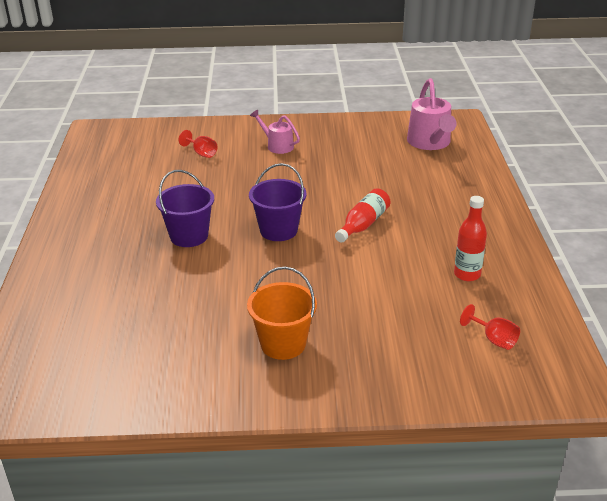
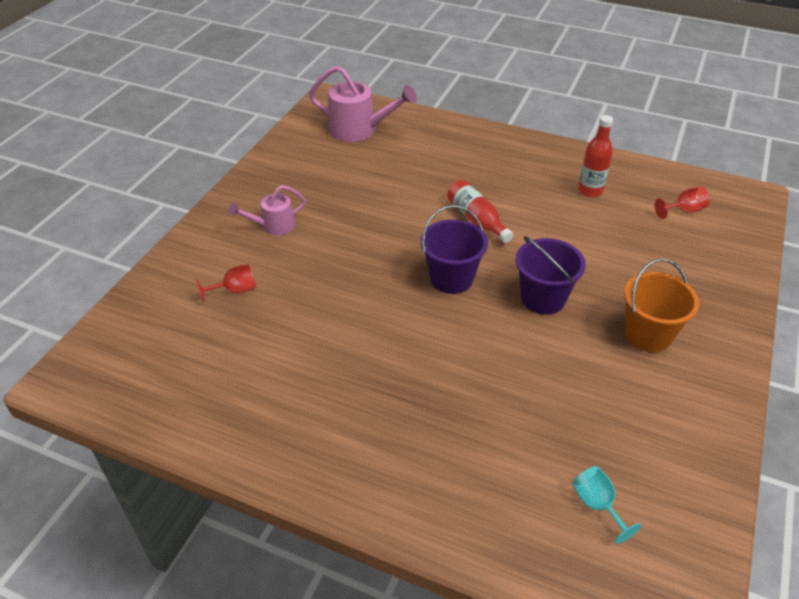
camera: 65 degrees left, 10 degrees up
purple bucket [156,170,214,247] -> purple bucket moved to [516,236,586,315]
none -> turquoise goblet [573,466,642,544]

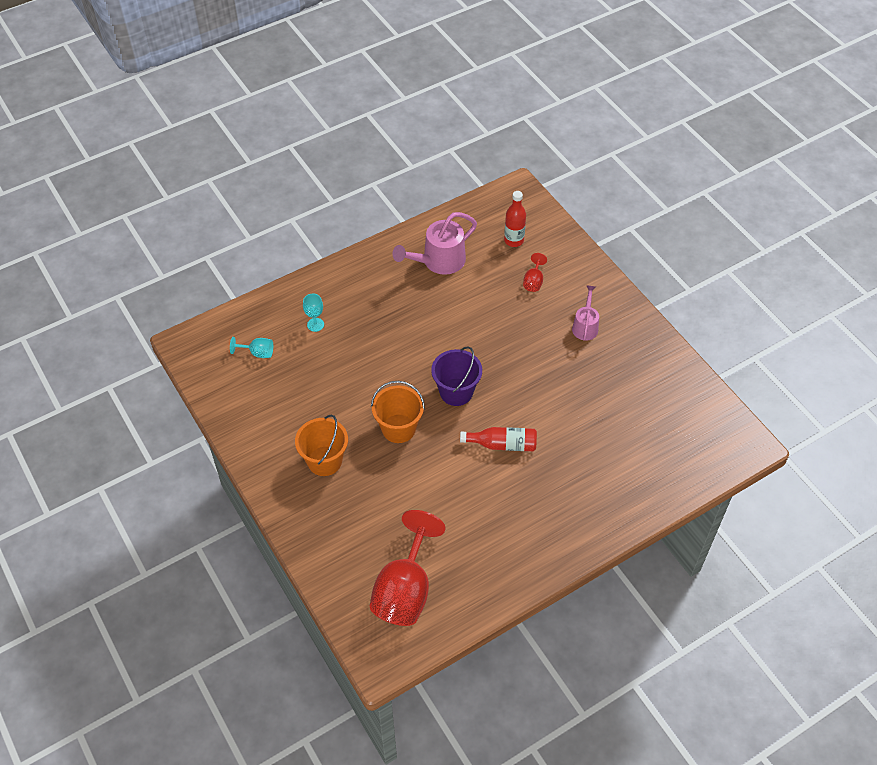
camera: 125 degrees right, 10 degrees up
pink watering can [309,66,417,142] -> pink watering can moved to [392,212,477,275]
purple bucket [516,236,586,315] -> orange bucket [371,381,425,443]
red bottle [578,115,613,197] -> red bottle moved to [504,191,526,247]
red goblet [654,187,710,219] -> red goblet [370,510,446,626], size x2.31
none -> turquoise goblet [303,294,324,332]

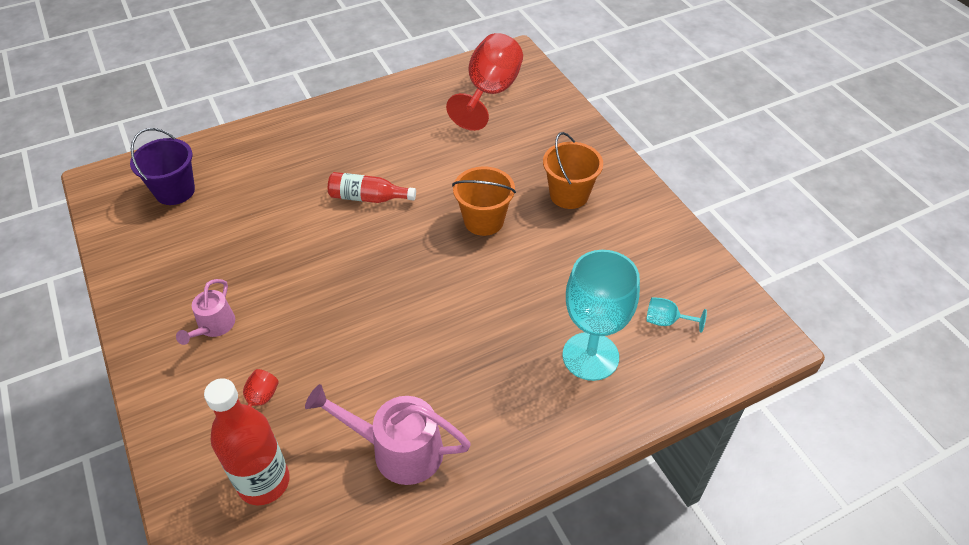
camera: 175 degrees left, 5 degrees down
turquoise goblet [303,294,324,332] -> turquoise goblet [563,250,640,381], size x2.31
pink watering can [392,212,477,275] -> pink watering can turned 135 degrees counterclockwise [305,384,471,485]
purple bucket [431,346,482,406] -> purple bucket moved to [130,128,195,205]
red bottle [504,191,526,247] -> red bottle [204,378,290,505], size x1.56

